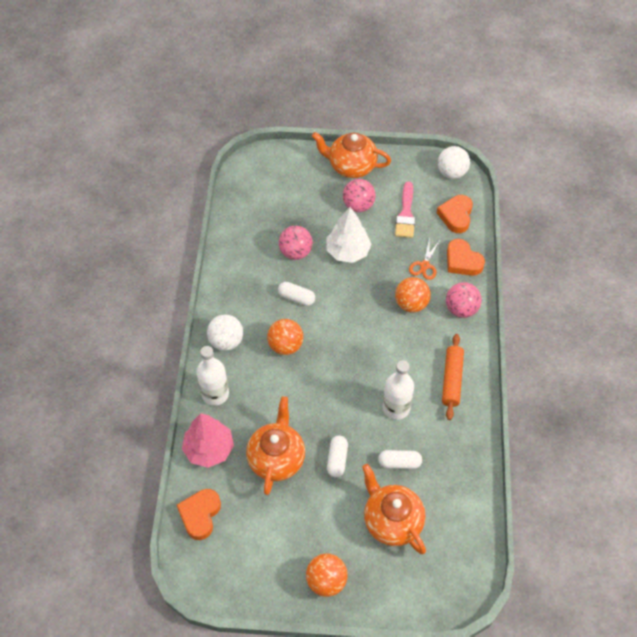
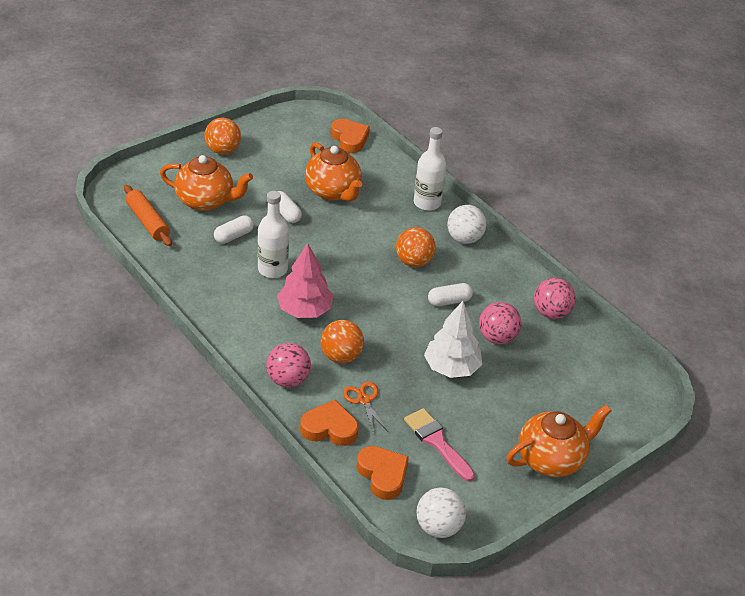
camera: 135 degrees right, 15 degrees down
pink tree [182,413,234,468] -> pink tree moved to [277,243,333,318]
pink ball [343,179,376,212] -> pink ball moved to [534,278,576,319]
orange rolling pin [442,334,464,420] -> orange rolling pin moved to [124,185,172,246]

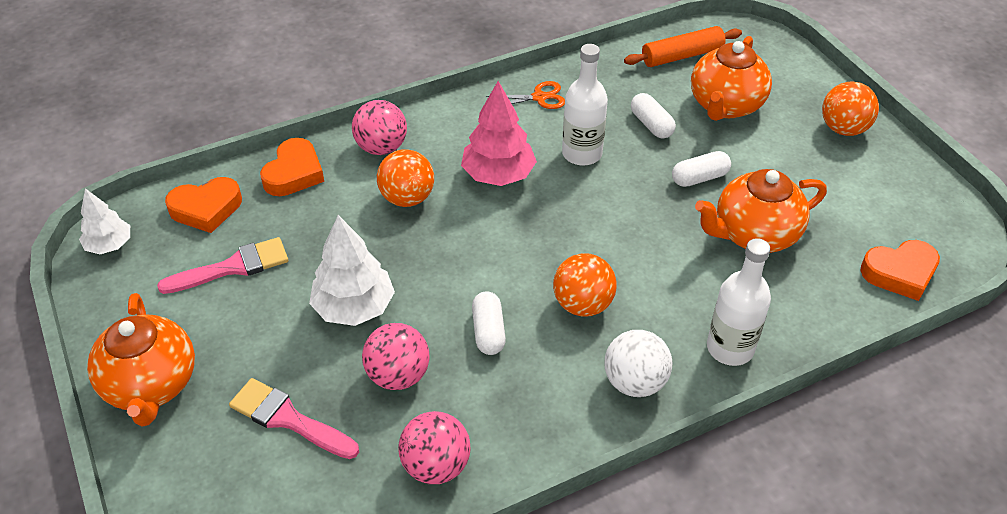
camera: 105 degrees right, 5 degrees up
orange scissors [343,382,388,433] -> orange scissors moved to [486,81,565,109]
white ball [416,488,466,538] -> white tree [79,188,130,254]
none -> pink brush [229,378,359,459]

